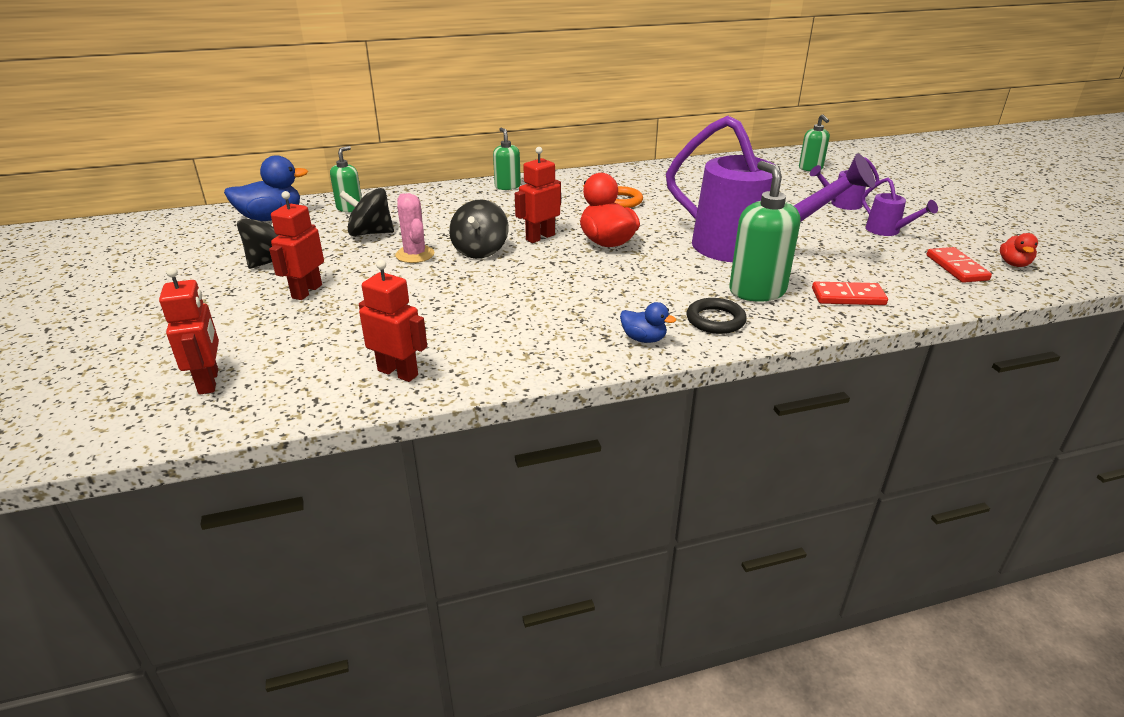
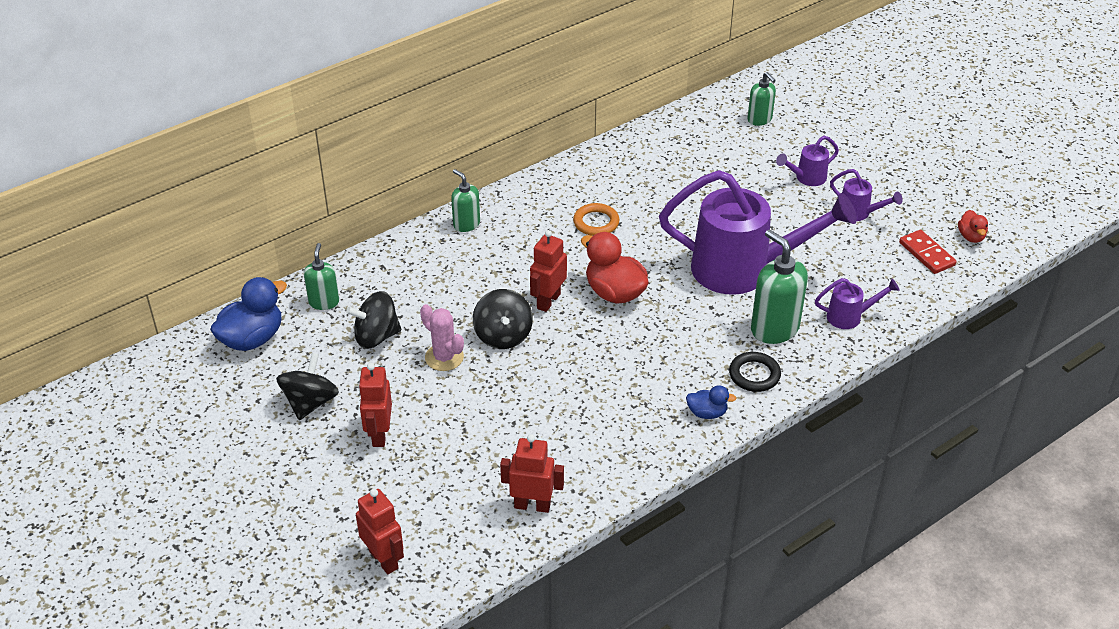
camera: 20 degrees left, 10 degrees up
red domino [812,282,888,305] -> purple watering can [815,278,900,329]

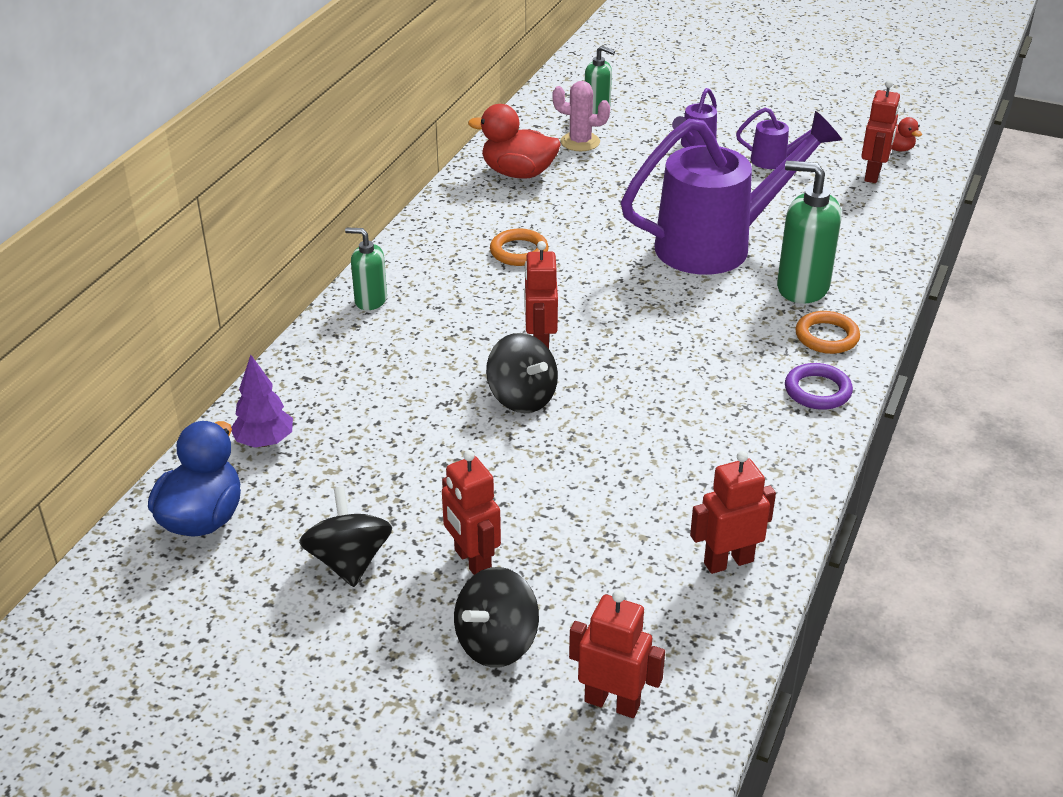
camera: 30 degrees left, 5 degrees down
green soap dispenser [304,243,339,310] -> purple tree [231,355,293,448]
black spinning top [346,291,401,349] -> black spinning top moved to [454,567,539,667]
pink cactus [420,304,464,371] -> pink cactus moved to [552,81,610,151]
red duck [581,232,649,304] -> red duck moved to [468,104,560,179]
blue duck [686,385,737,419] -> purple ring [785,363,853,410]
black ring [729,352,781,392] -> orange ring [795,311,860,354]
purple watering can [815,278,900,329] -> none
red domino [899,230,957,274] -> red robot [861,80,900,183]

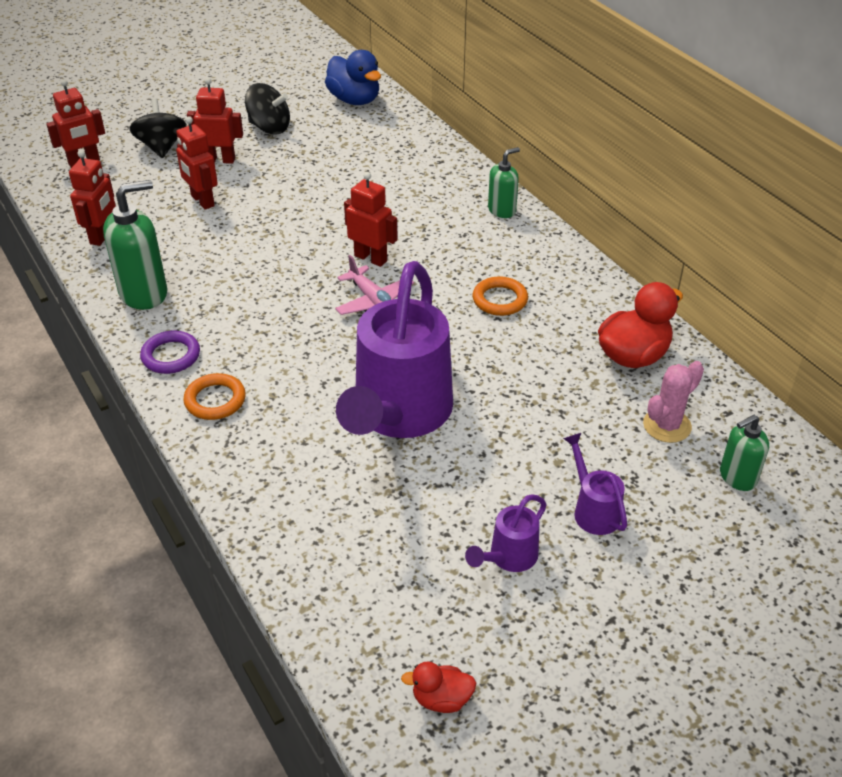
camera: 125 degrees right, 5 degrees up
purple tree [231,355,293,448] -> none
black spinning top [486,333,558,413] -> none
green soap dispenser [777,161,841,303] -> green soap dispenser moved to [103,180,167,310]
red robot [861,80,900,183] -> red robot moved to [176,116,218,210]
none -> pink plane [335,255,414,315]

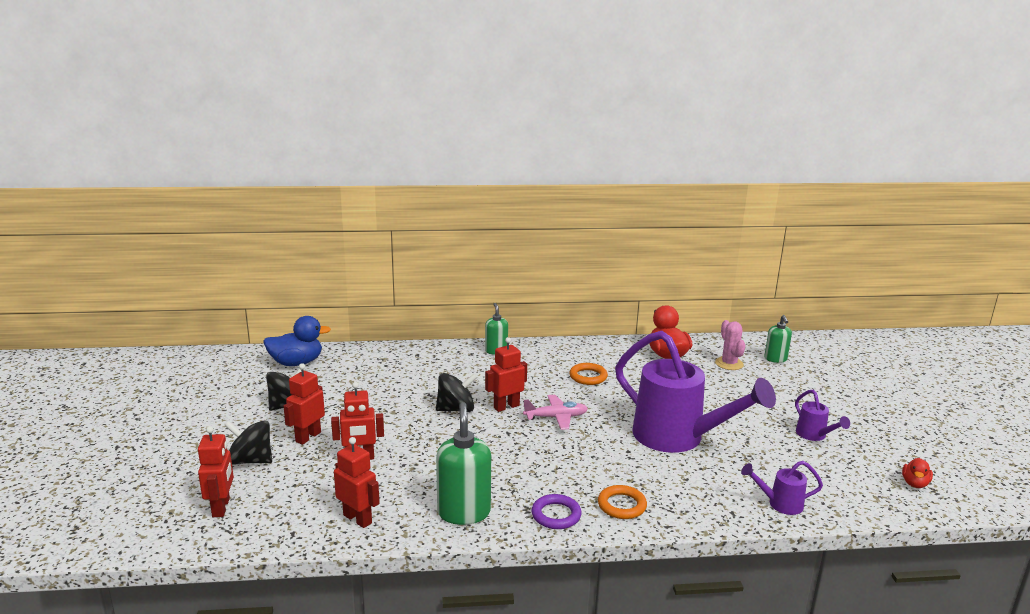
camera: 65 degrees left, 20 degrees down
purple watering can [563,433,627,535] -> purple watering can moved to [741,461,823,515]
none -> black spinning top [436,373,477,412]

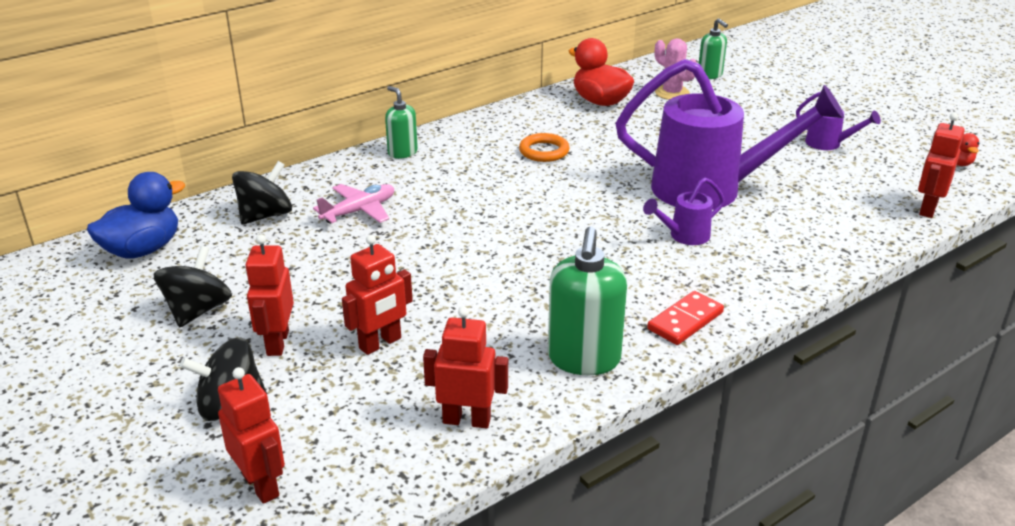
camera: 30 degrees left, 10 degrees up
black spinning top [436,373,477,412] -> black spinning top moved to [232,161,292,224]
green soap dispenser [436,402,491,525] -> green soap dispenser turned 135 degrees counterclockwise [548,227,627,375]
red robot [485,337,527,412] -> red robot moved to [918,113,965,218]
pink plane [523,395,588,430] -> pink plane moved to [313,184,394,224]
purple ring [531,494,582,529] -> red domino [647,291,724,345]
orange ring [598,485,647,519] -> none
purple watering can [741,461,823,515] -> purple watering can moved to [643,178,725,245]

